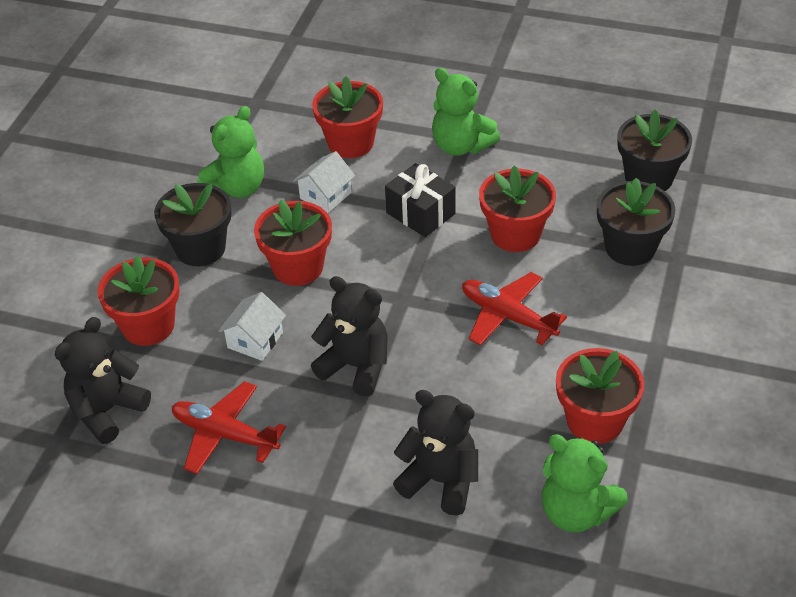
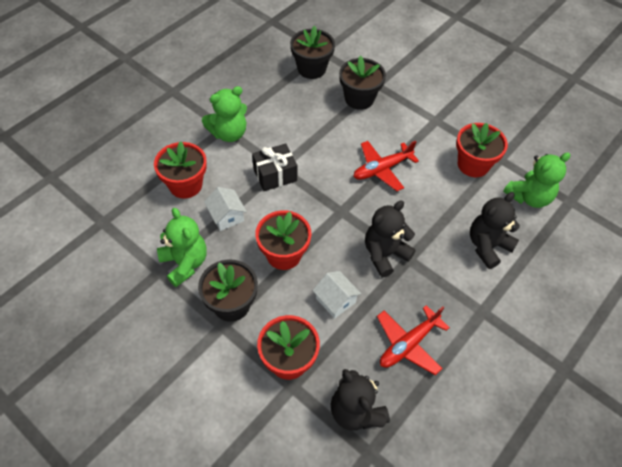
camera: 70 degrees left, 10 degrees up
red flower pot [479,166,556,252] -> none

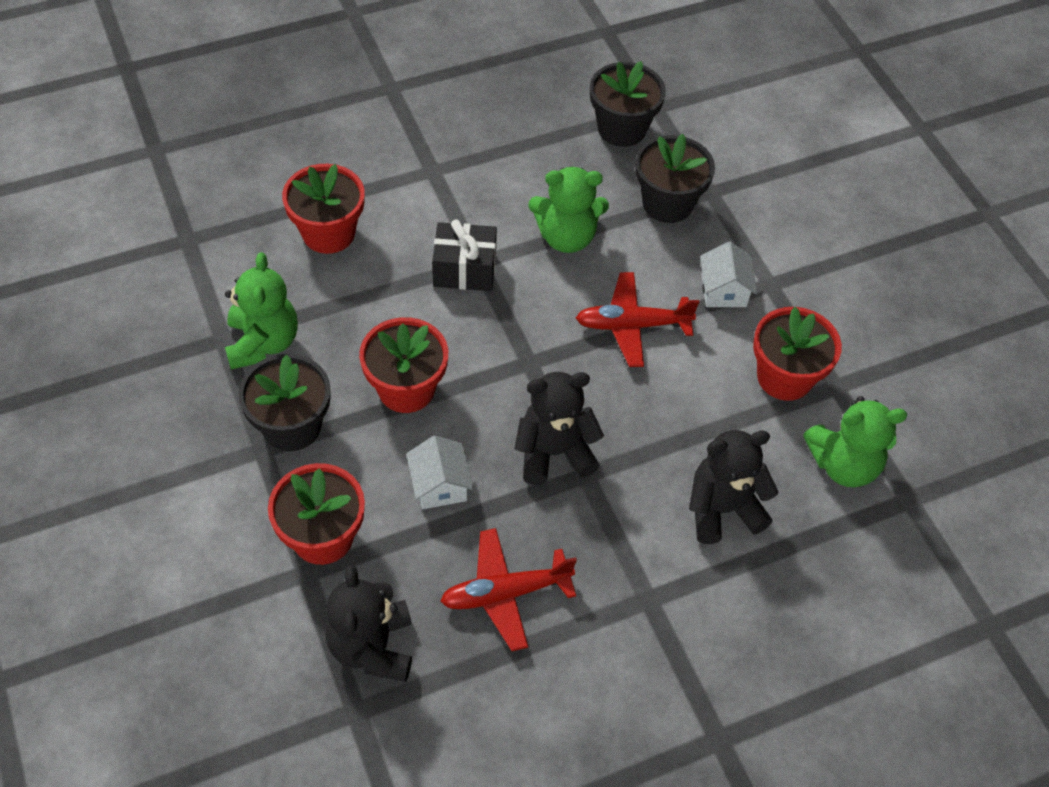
camera: 25 degrees right, 0 degrees up
green teddy bear [202,86,247,142] -> green teddy bear moved to [529,166,609,253]
white house [204,187,247,231] -> white house moved to [700,241,757,307]

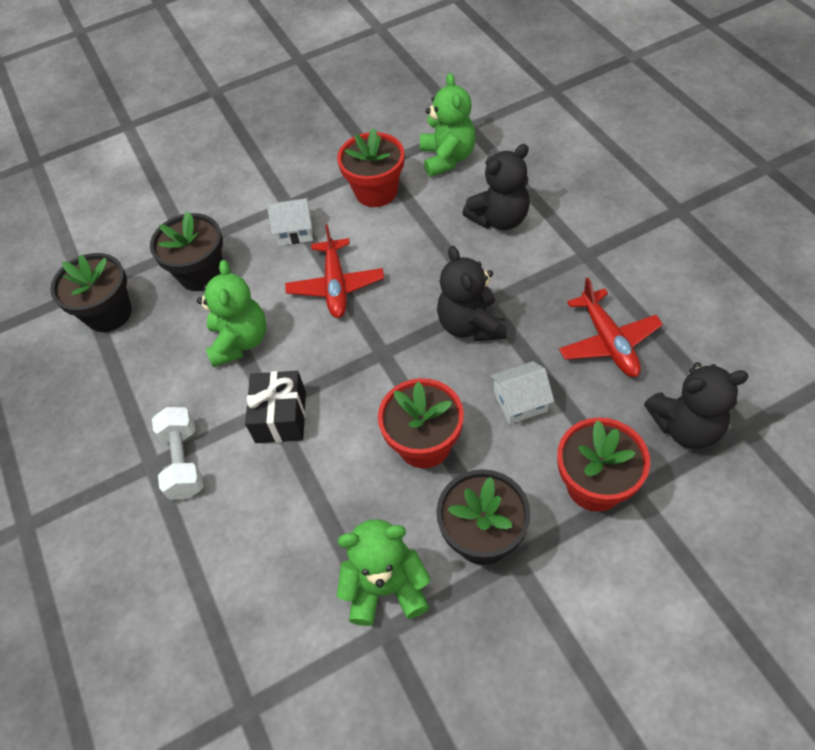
camera: 85 degrees left, 0 degrees up
red flower pot [282,164,365,254] -> none
black teddy bear [689,430,778,544] -> black teddy bear turned 105 degrees counterclockwise [462,144,530,230]
none -> white dumbbell [152,407,203,500]

